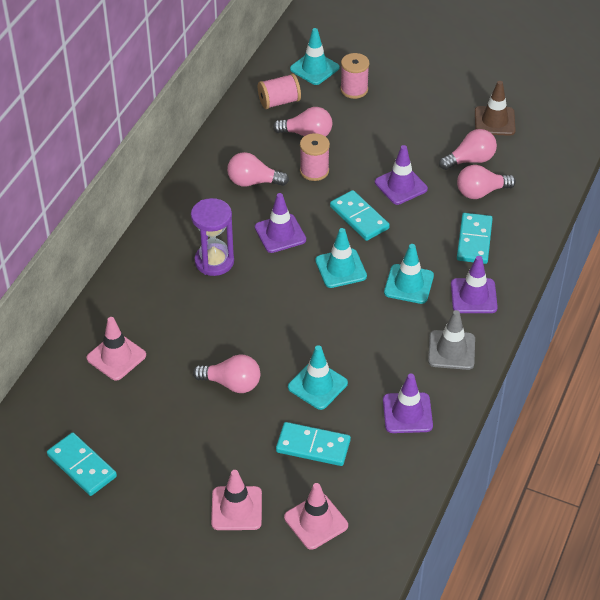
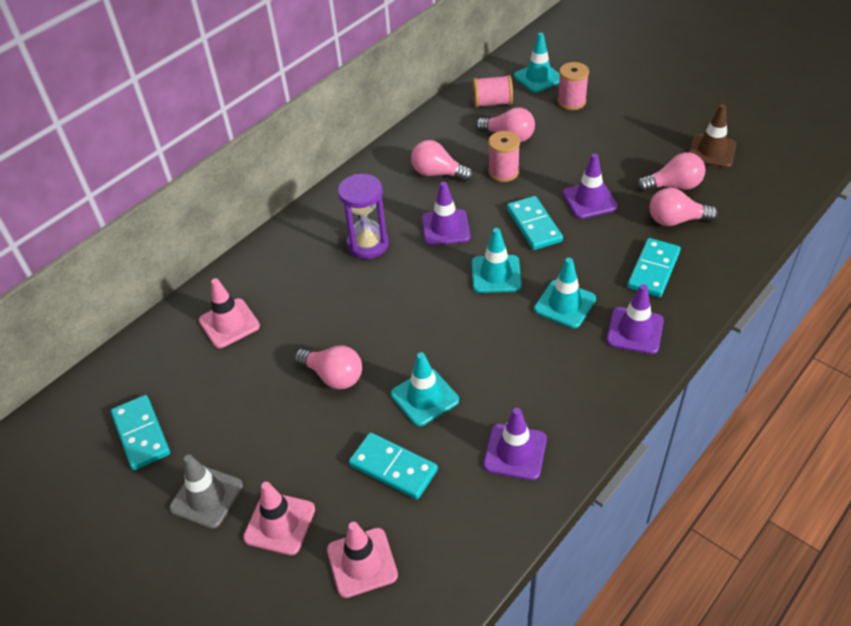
camera: 20 degrees right, 0 degrees up
grey traffic cone [428,310,475,370] -> grey traffic cone moved to [169,455,243,529]

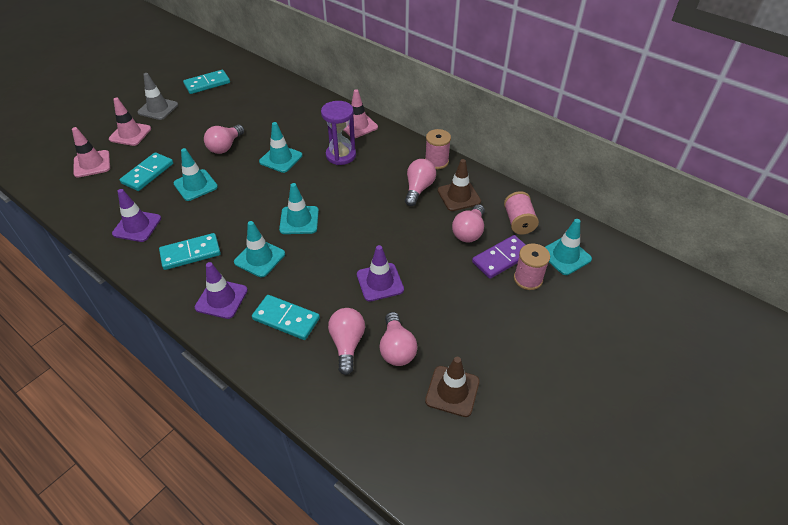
camera: 85 degrees right, 0 degrees up
pink traffic cone [199,278,260,348] -> pink traffic cone moved to [344,89,378,138]
purple traffic cone [422,182,470,246] -> none
pink spool [488,131,520,182] -> pink spool moved to [425,129,451,169]
turquoise domino [507,196,563,250] -> turquoise domino moved to [159,233,221,270]
none -> turquoise traffic cone [259,122,302,173]
none -> brown traffic cone [438,159,481,211]
none -> purple domino [472,235,526,279]

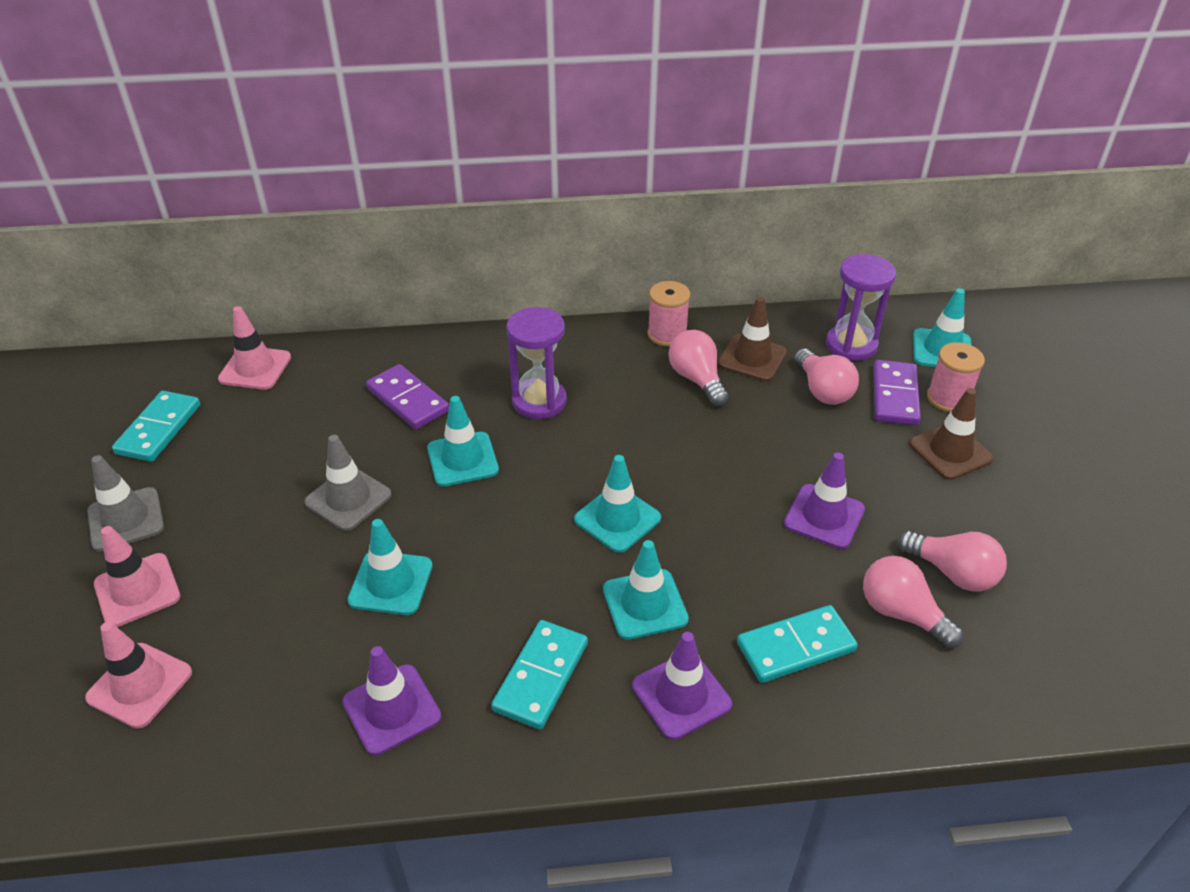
camera: 45 degrees left, 5 degrees down
turquoise domino [120,152,173,191] -> none
pink light bulb [204,125,244,154] -> grey traffic cone [304,435,392,531]
pink traffic cone [344,89,378,138] -> pink traffic cone moved to [218,306,291,390]
brown traffic cone [425,357,480,417] -> brown traffic cone moved to [909,388,994,480]
pink spool [504,191,539,235] -> purple hourglass [826,254,896,361]
none -> purple domino [366,364,449,429]

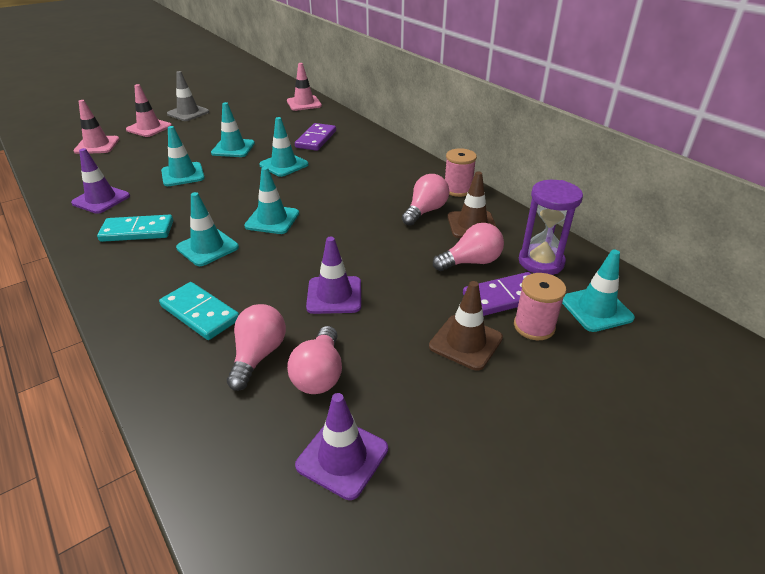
camera: 60 degrees right, 5 degrees down
turquoise domino [112,391,200,462] -> none
grey traffic cone [304,435,392,531] -> turquoise traffic cone [211,102,255,157]
purple hourglass [506,307,567,419] -> none
purple traffic cone [632,632,732,740] -> purple traffic cone moved to [295,393,388,500]
pink light bulb [794,349,859,405] -> pink light bulb turned 150 degrees counterclockwise [433,223,504,271]

